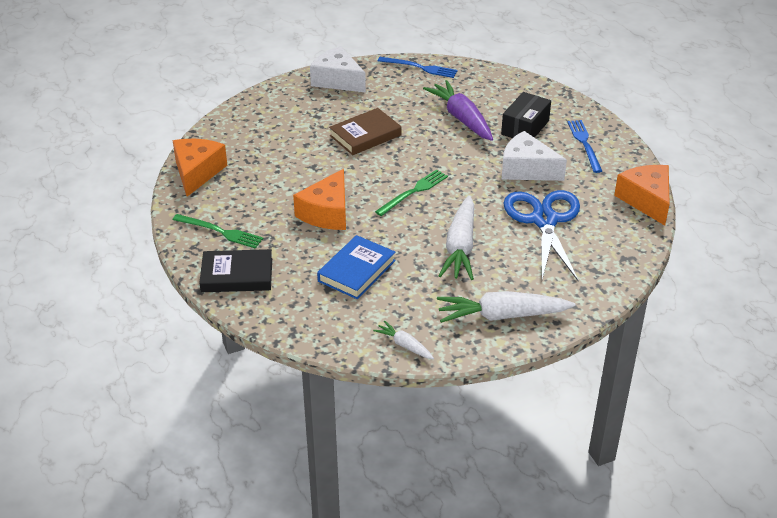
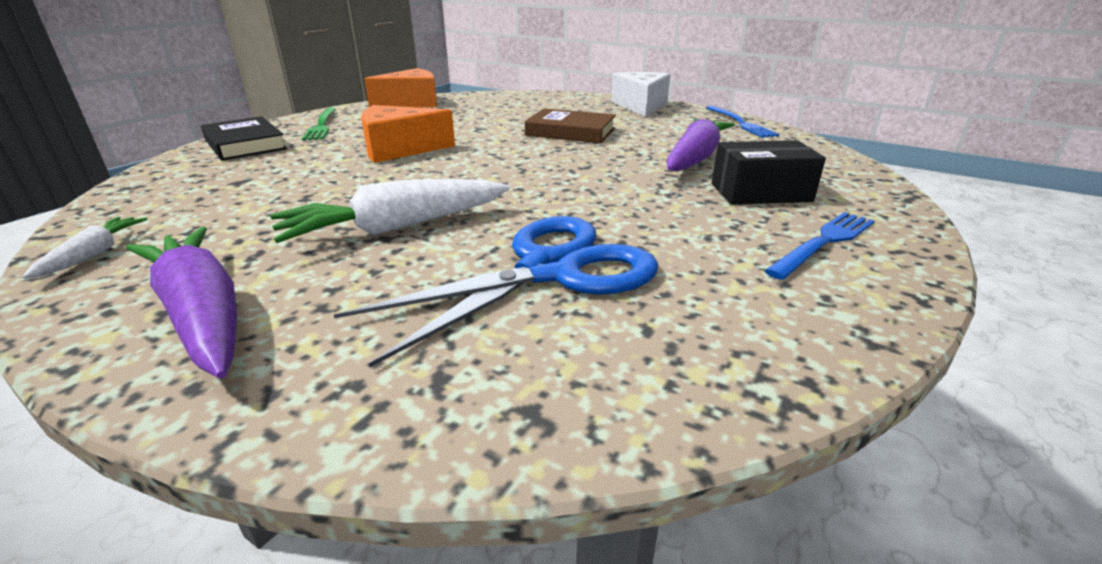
camera: 55 degrees right, 10 degrees down
blue book [317,235,396,299] -> none
green fork [375,169,448,216] -> none
white carrot [437,291,575,323] -> purple carrot [126,227,237,379]
white cheese [502,131,567,181] -> none
orange cheese [614,165,670,225] -> none

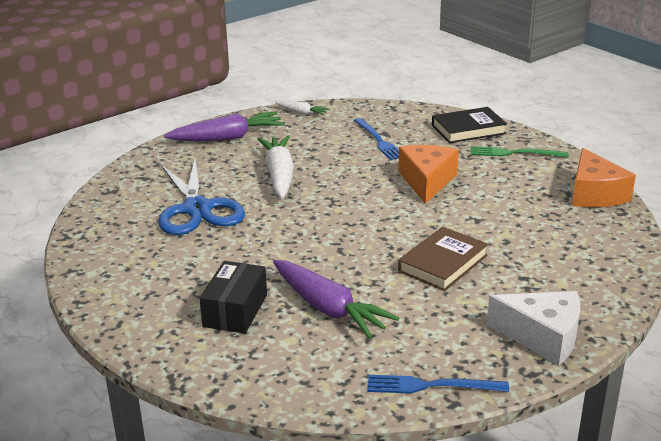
camera: 110 degrees right, 0 degrees up
blue fork [764,212,874,280] -> blue fork moved to [354,118,399,160]

